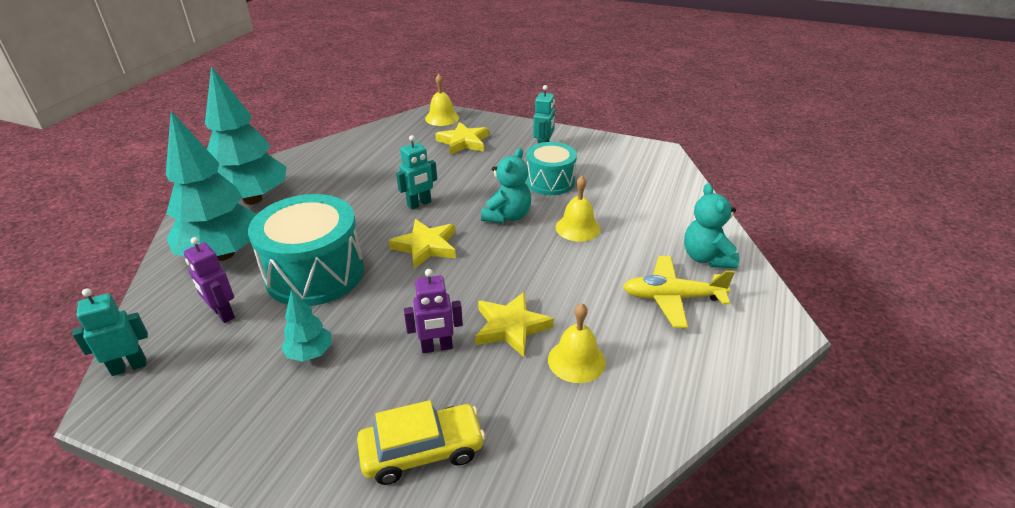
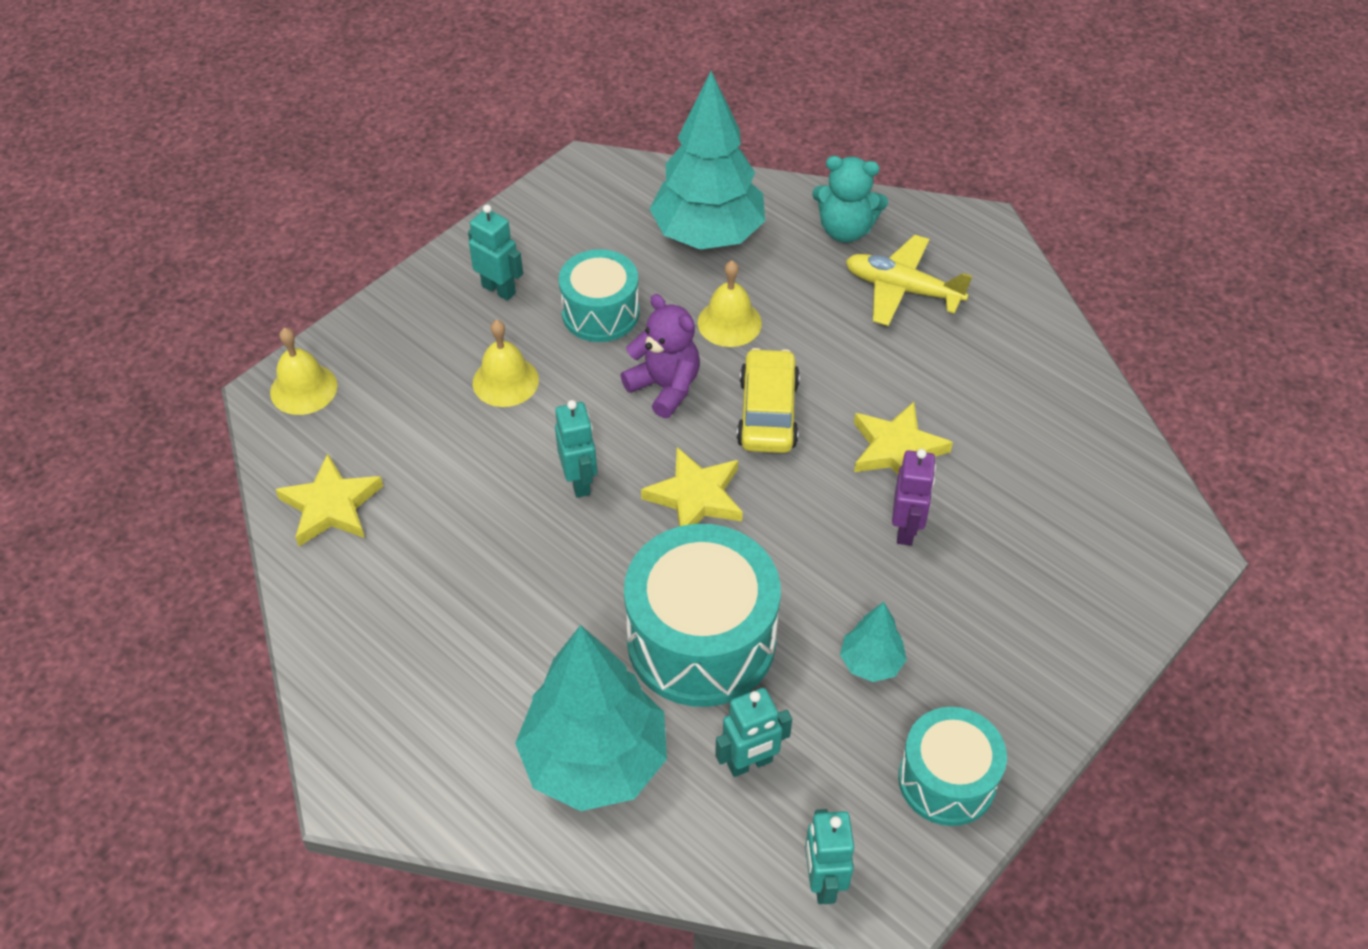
camera: 70 degrees left, 15 degrees up
purple robot [184,237,235,323] -> turquoise robot [715,688,792,777]
turquoise tree [205,66,286,205] -> turquoise tree moved to [650,71,765,250]
yellow car [357,400,485,485] -> yellow car moved to [737,348,800,453]
yellow star [435,122,489,155] -> yellow star moved to [275,454,383,546]
turquoise teddy bear [481,148,531,223] -> purple teddy bear [620,294,700,418]
yellow bell [548,303,606,383] -> yellow bell moved to [473,320,539,407]
yellow plane [623,256,735,328] -> yellow plane turned 90 degrees clockwise [846,235,972,326]
none -> turquoise drum [898,707,1007,826]

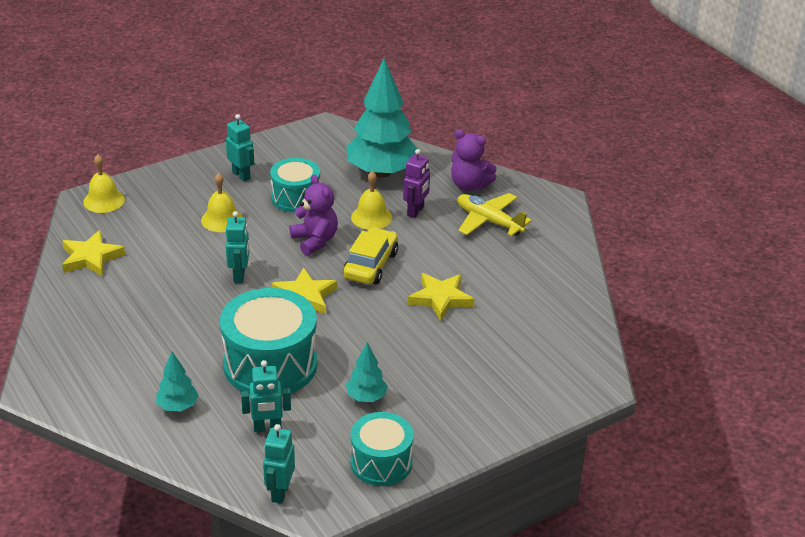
camera: 15 degrees right, 15 degrees down
turquoise tree [515,625,667,811] -> turquoise tree [156,352,199,411], size x0.46
turquoise teddy bear [812,156,888,243] -> purple teddy bear [451,129,497,191]
purple robot [892,449,936,546] -> purple robot moved to [403,149,430,218]

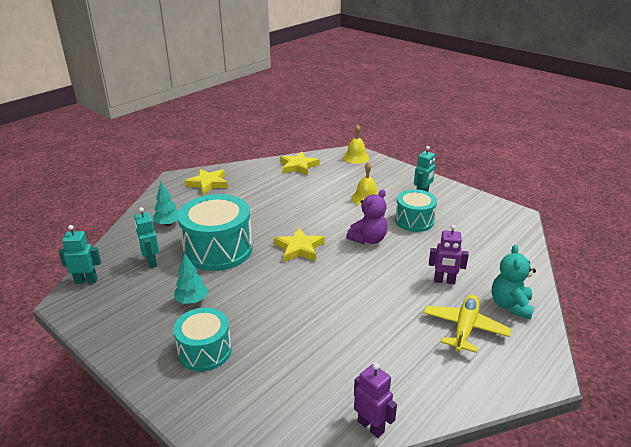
camera: 75 degrees right, 5 degrees down
turquoise robot [226,211,249,283] -> none
yellow car [343,227,398,285] -> none
turquoise tree [346,59,418,178] -> none
yellow bell [351,171,392,230] -> none
turquoise drum [351,412,414,486] -> turquoise drum moved to [173,307,232,371]
yellow star [408,273,475,321] -> yellow star moved to [185,169,228,195]
purple teddy bear [451,129,497,191] -> turquoise teddy bear [492,245,536,319]
none -> purple robot [354,363,397,438]

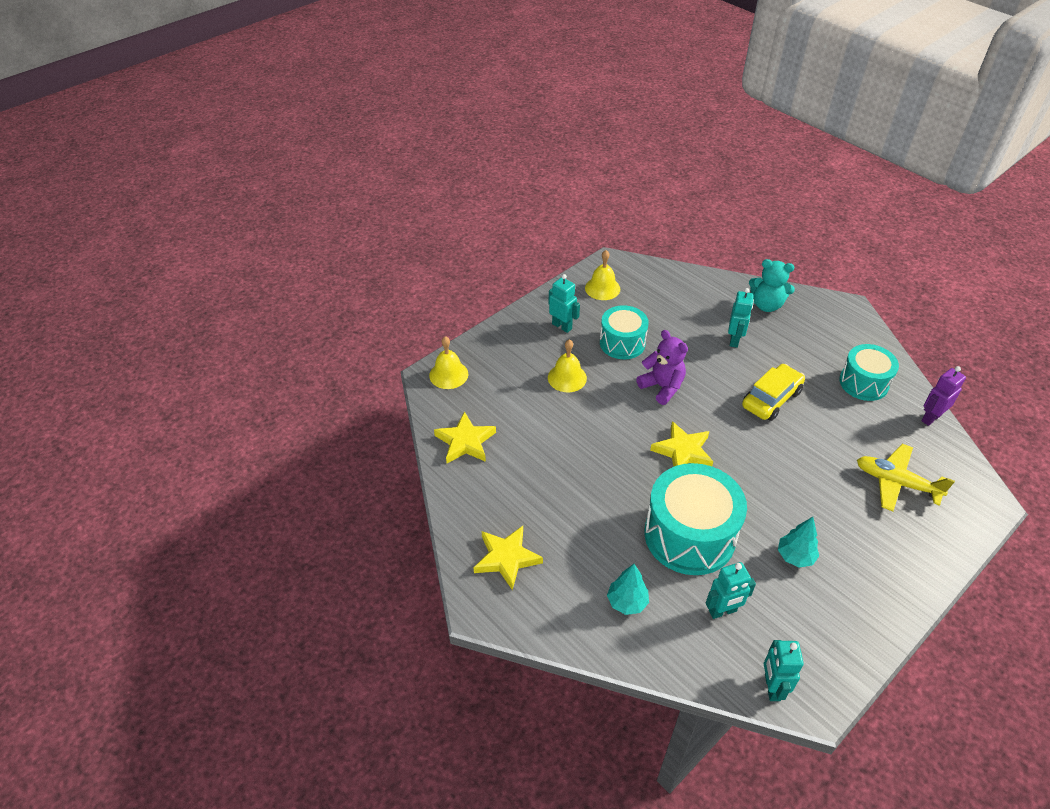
camera: 85 degrees left, 15 degrees up
turquoise drum [173,307,232,371] -> turquoise drum moved to [839,344,899,401]
yellow plane [423,294,511,353] -> yellow plane moved to [857,444,955,511]
purple robot [429,225,469,284] -> turquoise robot [728,288,754,348]
none -> yellow bell [585,250,620,300]
none -> yellow car [742,364,805,421]

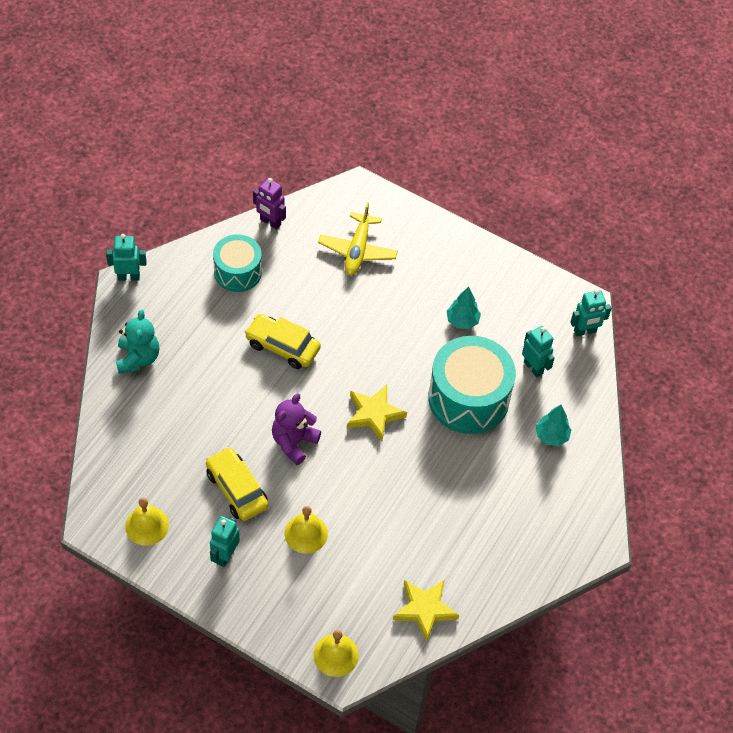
camera: 110 degrees left, 10 degrees up
yellow star [473,526,543,590] -> none
turquoise drum [600,305,649,359] -> yellow car [206,447,269,521]
turquoise robot [728,288,754,348] -> turquoise robot moved to [106,234,147,281]

